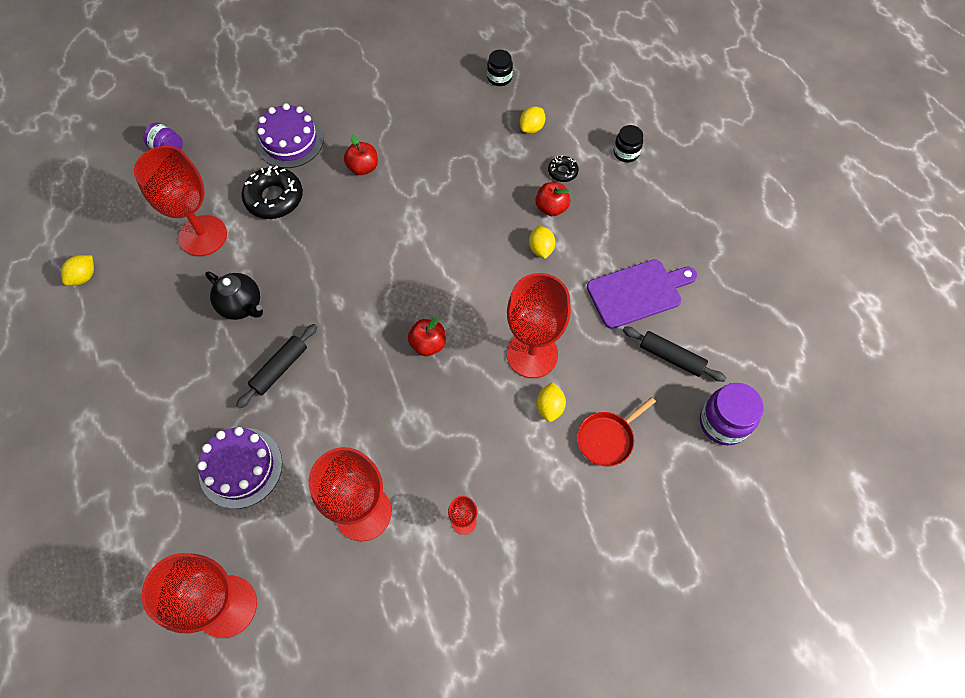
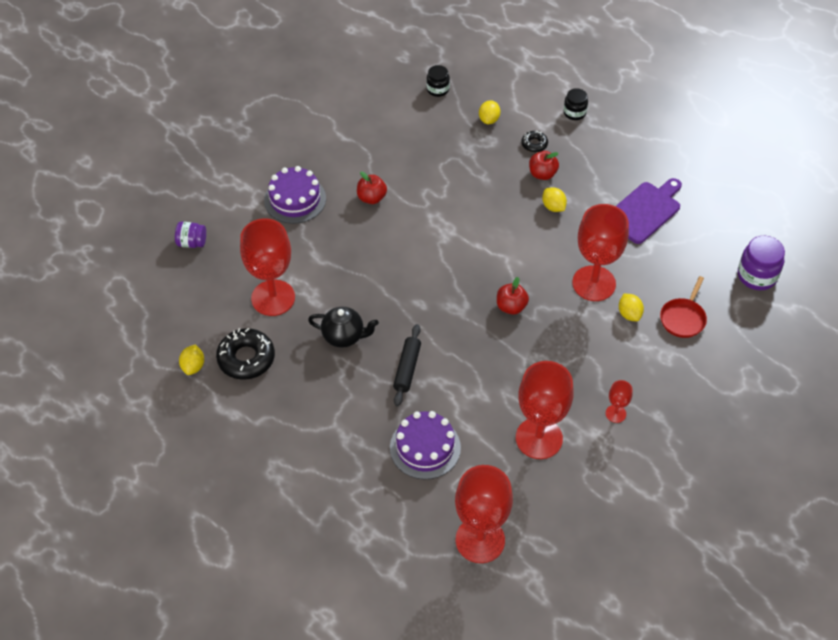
camera: 25 degrees left, 10 degrees down
black donut [242,165,303,219] -> black donut moved to [216,328,275,380]
black rolling pin [623,327,726,382] -> none

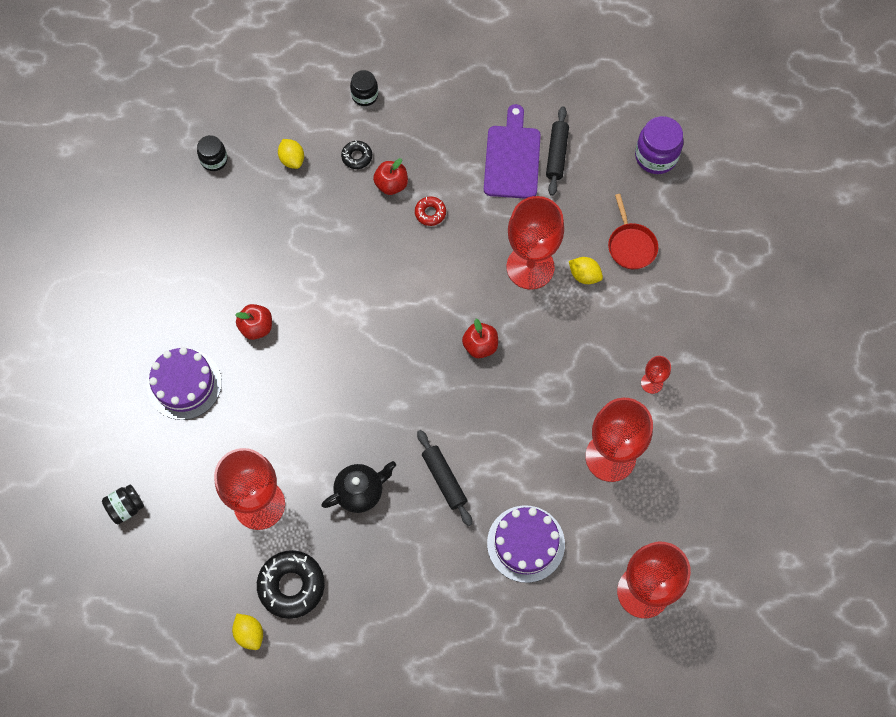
camera: 40 degrees left, 15 degrees up
purple jar [175,222,206,248] -> black jar [102,484,144,524]
yellow lemon [542,187,567,212] -> red donut [415,196,446,226]
none -> black rolling pin [546,106,569,196]

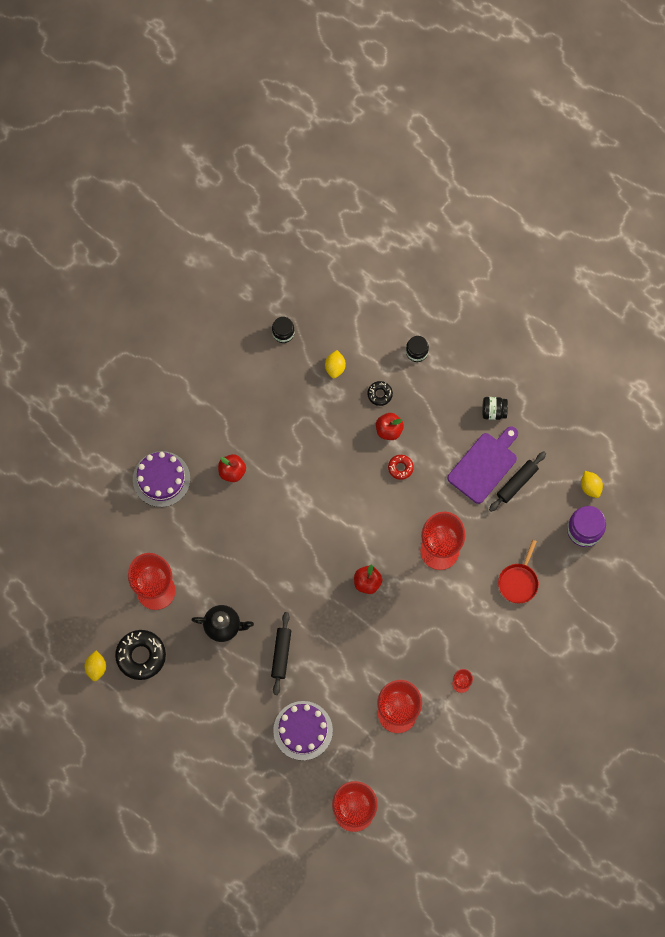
camera: 35 degrees right, 5 degrees up
black jar [102,484,144,524] -> black jar moved to [482,397,508,420]
yellow lemon [569,257,603,284] -> yellow lemon moved to [581,471,603,498]

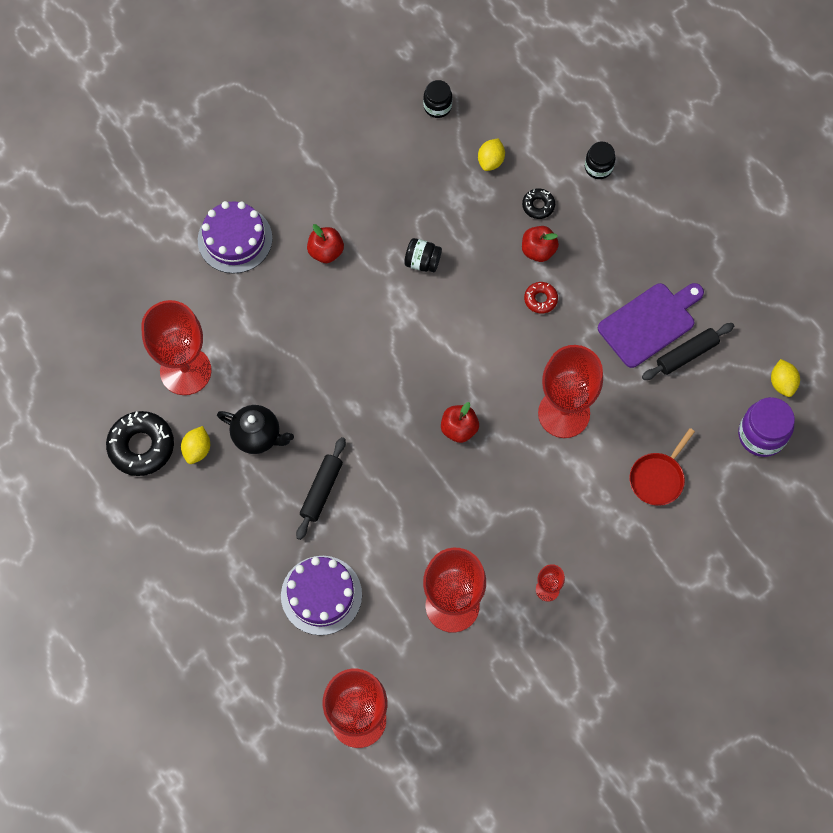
camera: 15 degrees right, 5 degrees down
yellow lemon [84,651,106,681] -> yellow lemon moved to [181,426,210,464]
black jar [482,397,508,420] -> black jar moved to [404,238,442,272]

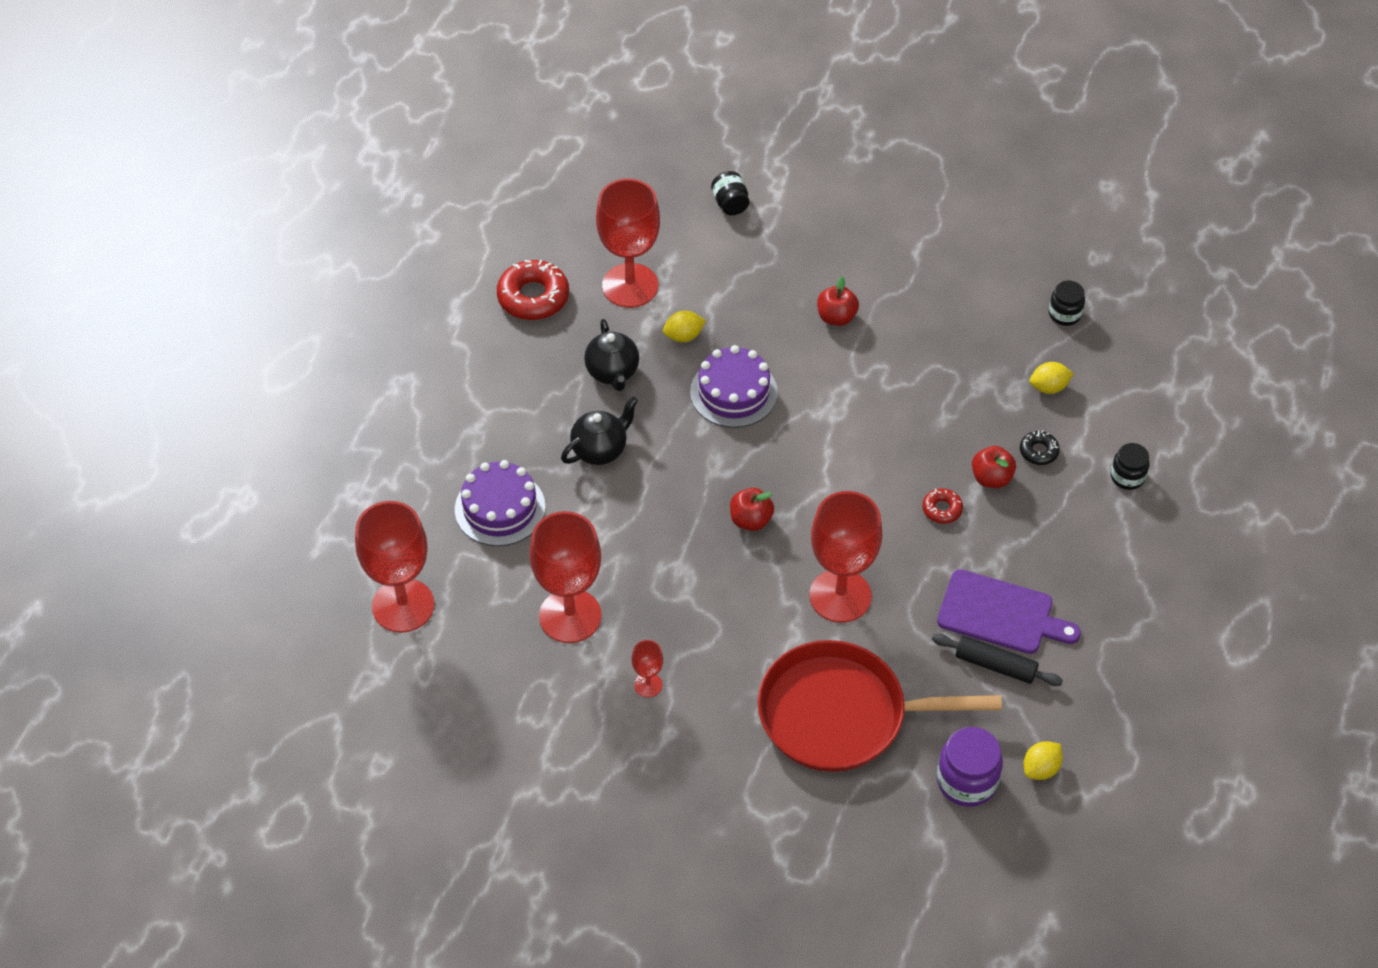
camera: 55 degrees right, 15 degrees down
black donut [106,411,174,476] -> red donut [497,260,569,320]
yellow lemon [181,426,210,464] -> yellow lemon moved to [663,311,706,342]
purple cake [198,201,272,274] -> purple cake moved to [690,345,778,428]
black rolling pin [296,437,346,540] -> black teapot [561,396,638,465]
black jar [404,238,442,272] -> black jar moved to [711,171,749,215]
red pan [629,428,695,506] -> red pan [757,640,1002,772], size x2.18

